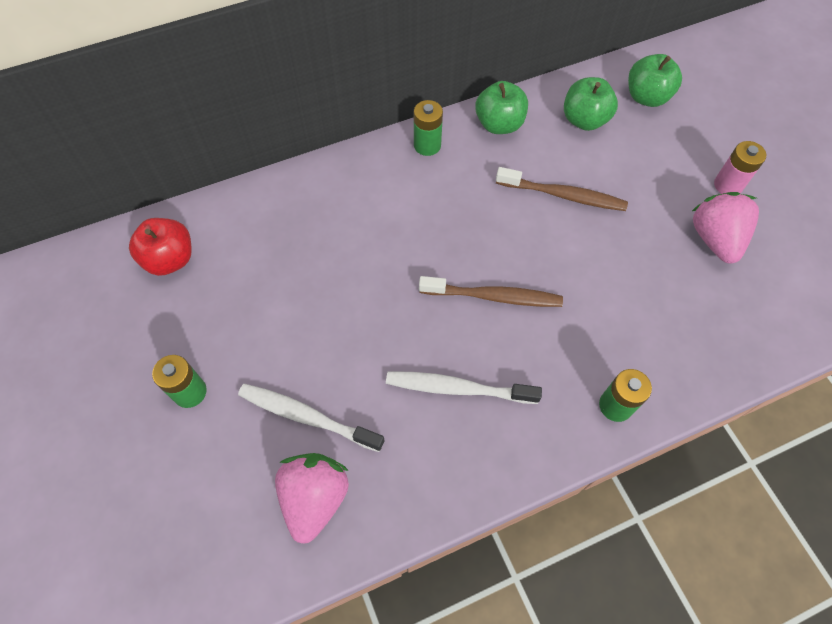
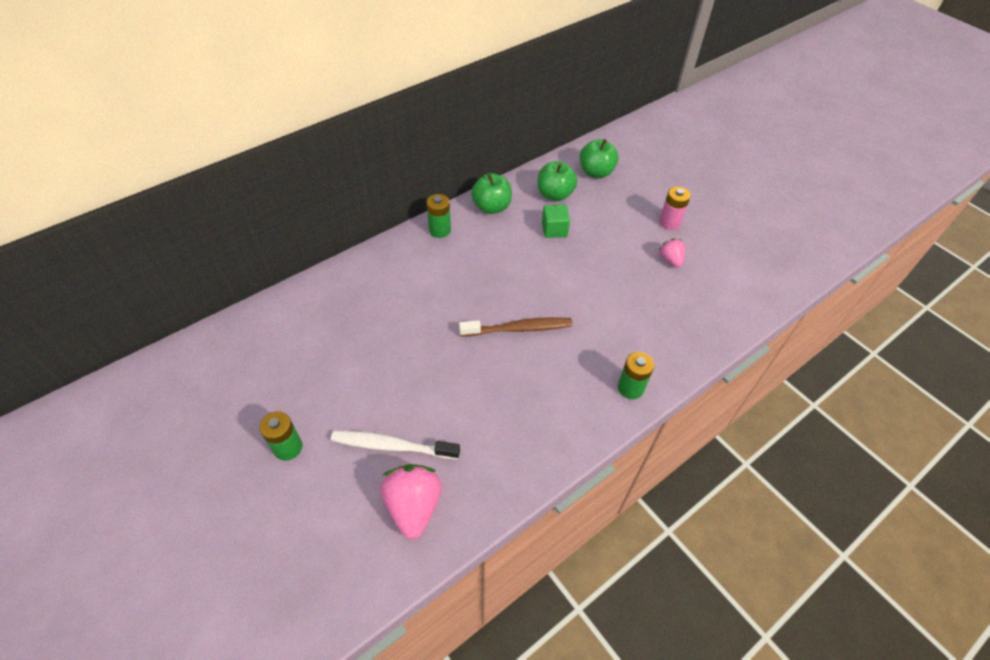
camera: 15 degrees left, 10 degrees down
red apple [129,218,192,276] -> none
white toothbrush [386,372,542,404] -> none
brown toothbrush [496,167,628,211] -> none
pink strawberry [692,192,759,264] -> pink strawberry [659,239,685,268], size x0.56
none -> green cube [542,205,570,238]

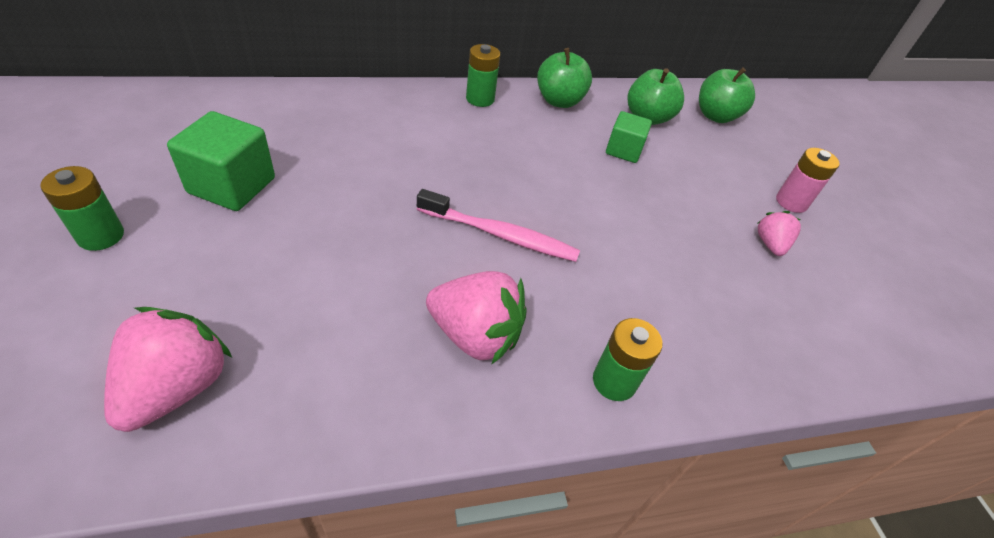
camera: 20 degrees right, 5 degrees down
white toothbrush [331,431,460,459] -> none
brown toothbrush [459,317,573,337] -> pink toothbrush [417,189,580,262]
none -> green cube [167,111,275,211]
none -> pink strawberry [426,271,527,365]

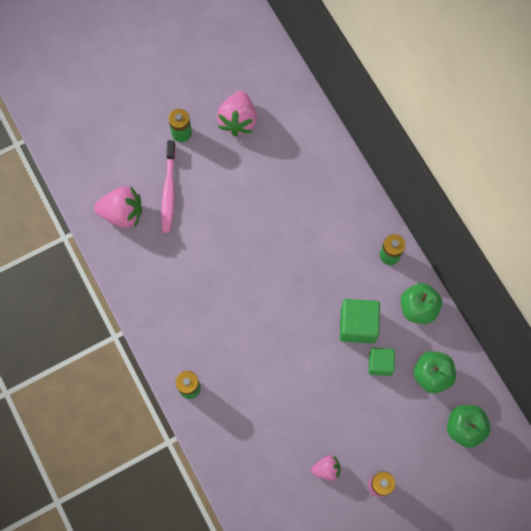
camera: 80 degrees right, 25 degrees up
green cube [167,111,275,211] -> green cube moved to [340,299,380,344]
pink toothbrush [417,189,580,262] -> pink toothbrush moved to [161,140,176,233]
pink strawberry [426,271,527,365] -> pink strawberry moved to [217,91,257,136]

